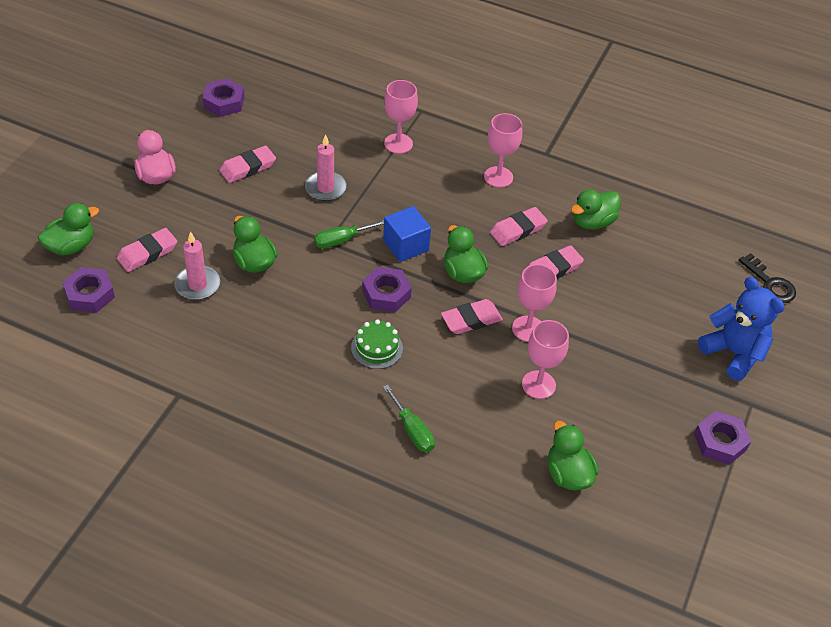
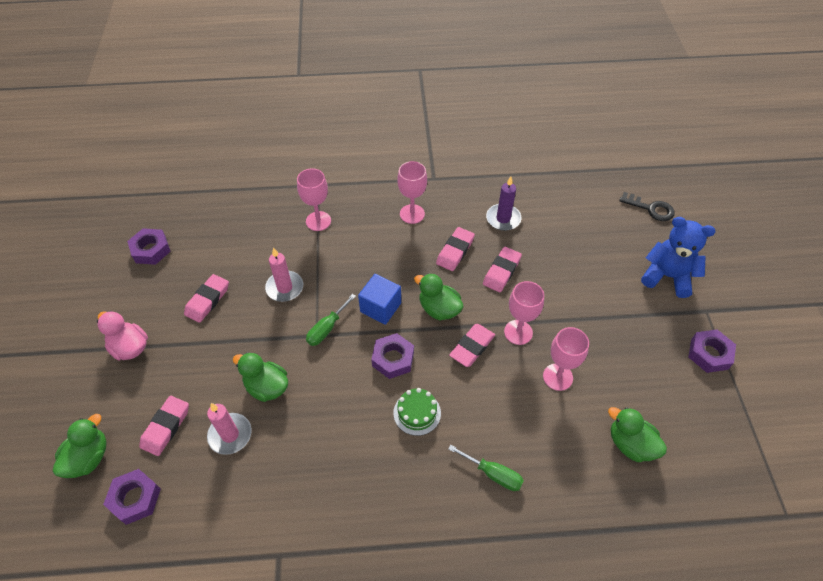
camera: 25 degrees left, 5 degrees up
green duck [571,190,621,230] -> purple candle [486,177,522,231]

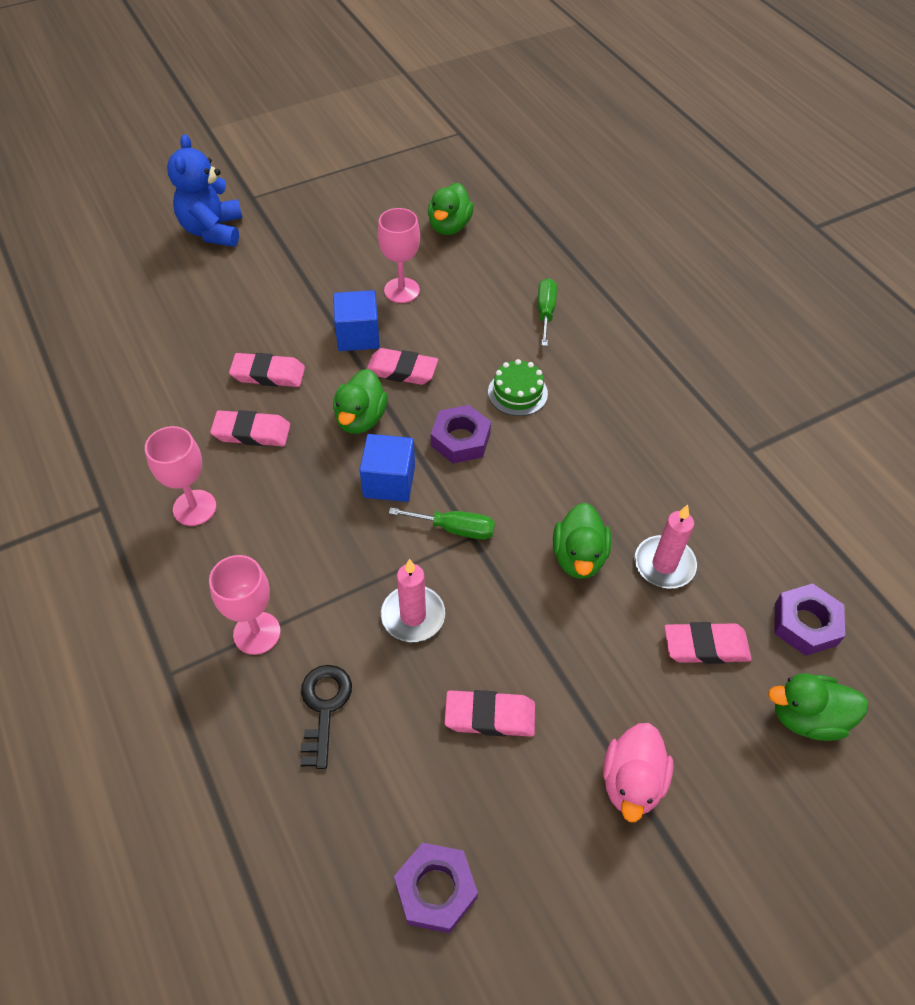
camera: 115 degrees left, 0 degrees up
purple candle [486,177,522,231] -> none
pink goblet [504,281,544,345] -> blue cube [333,290,380,351]
black key [619,192,675,221] -> black key moved to [300,665,352,769]
purple nut [688,329,736,373] -> none

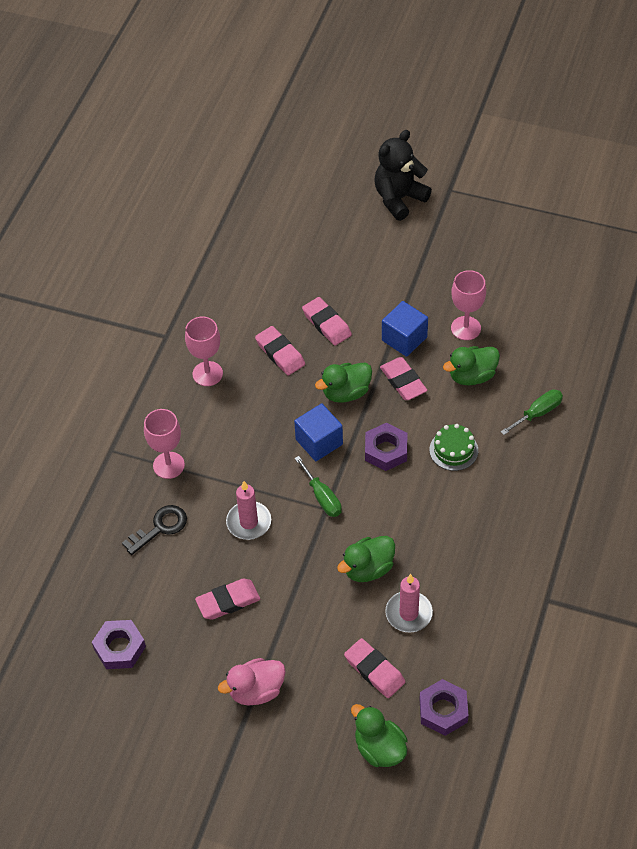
camera: 50 degrees right, 0 degrees up
blue teddy bear [167,134,242,247] -> black teddy bear [374,130,432,221]
green duck [428,183,474,235] -> green duck moved to [443,346,500,386]
pink eraser [445,690,535,737] -> pink eraser turned 75 degrees counterclockwise [195,579,260,620]

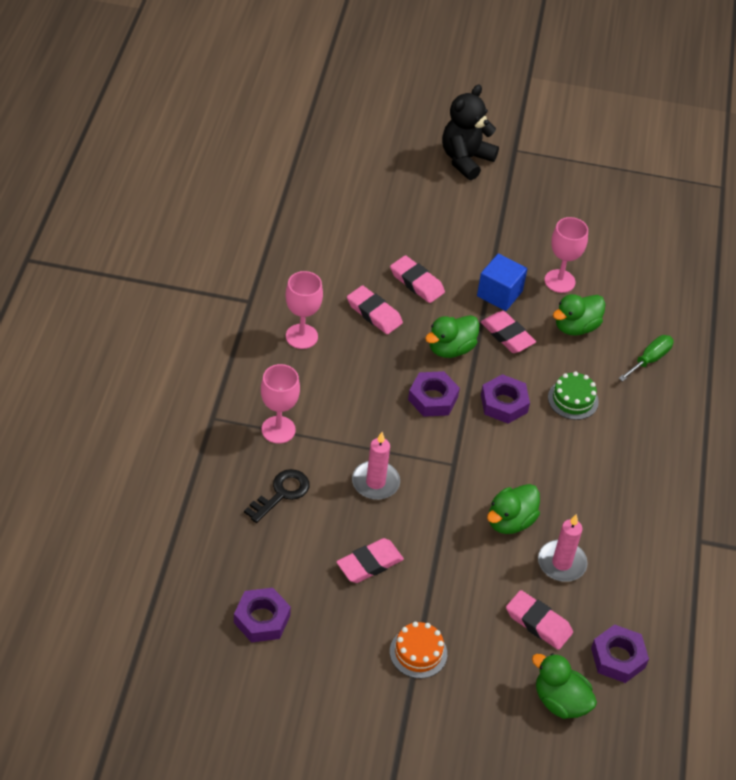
camera: 15 degrees left, 5 degrees down
pink duck [218,658,286,706] -> orange cake [390,622,447,679]
blue cube [294,403,343,461] -> purple nut [408,371,460,417]
green screwdriver [294,456,342,517] -> none

